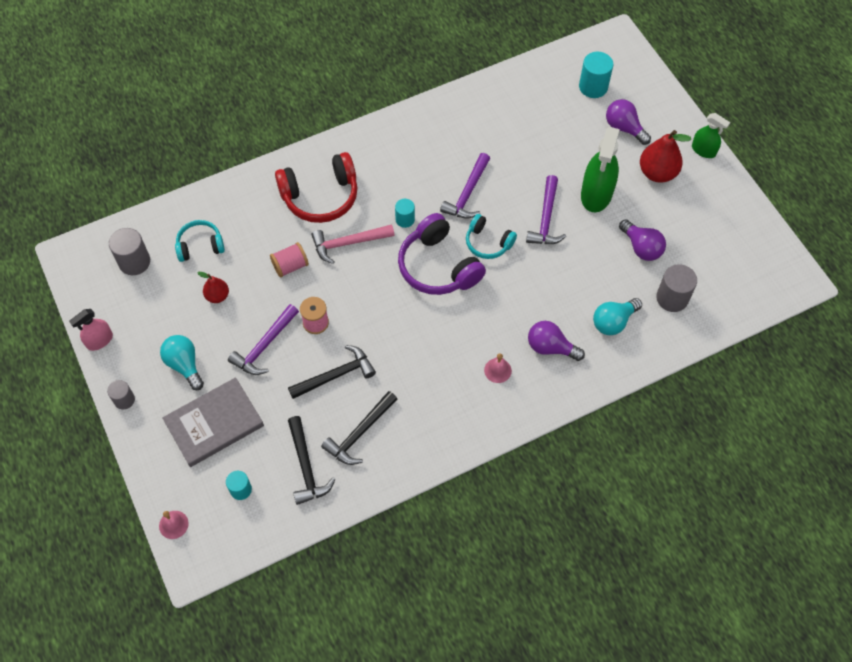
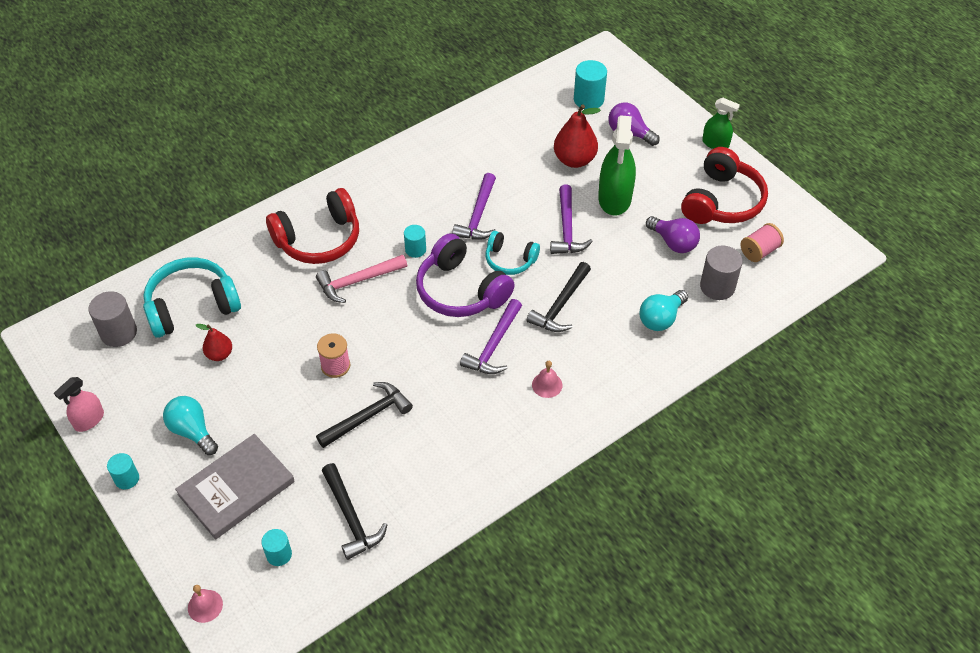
camera: 10 degrees left, 10 degrees down
grey cylinder [107,380,135,409] -> turquoise cylinder [107,453,139,489]
turquoise headphones [175,220,225,262] -> turquoise headphones [143,257,241,338], size x1.71
purple hammer [228,304,299,375] -> purple hammer moved to [460,299,522,374]
pink spool [270,242,309,278] -> pink spool moved to [741,223,784,262]
black hammer [321,391,398,465] -> black hammer moved to [527,262,591,332]
purple light bulb [528,321,585,361] -> none
red pear [640,130,691,183] -> red pear moved to [554,104,601,168]
none -> red headphones [681,147,768,224]

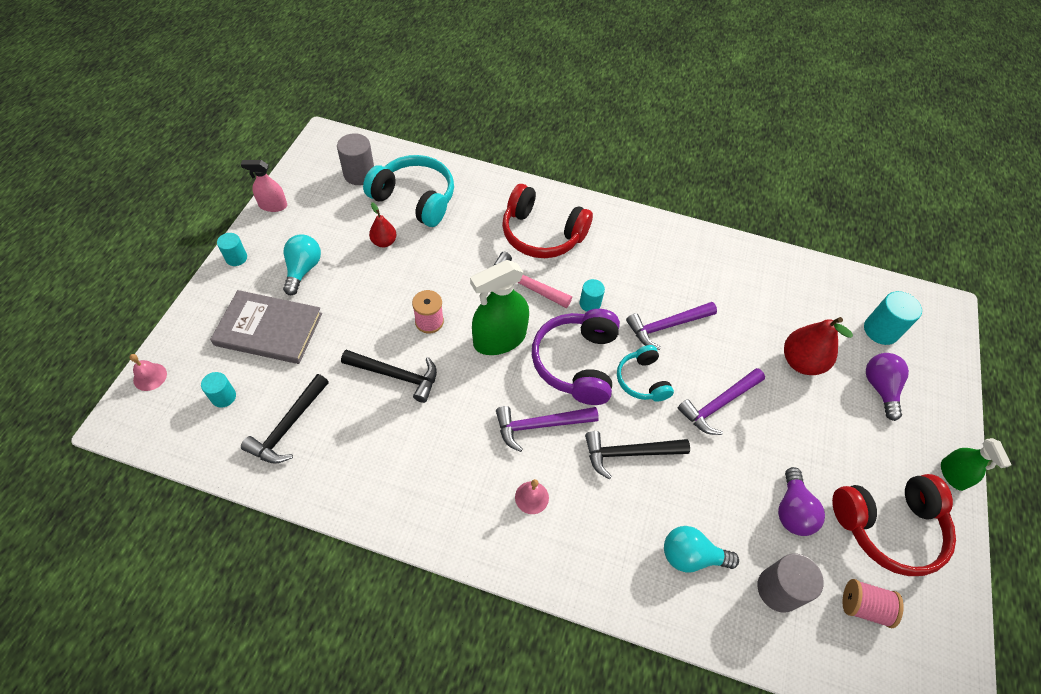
camera: 50 degrees right, 5 degrees up
green spray bottle [598,115,636,216] -> green spray bottle moved to [470,260,529,355]

